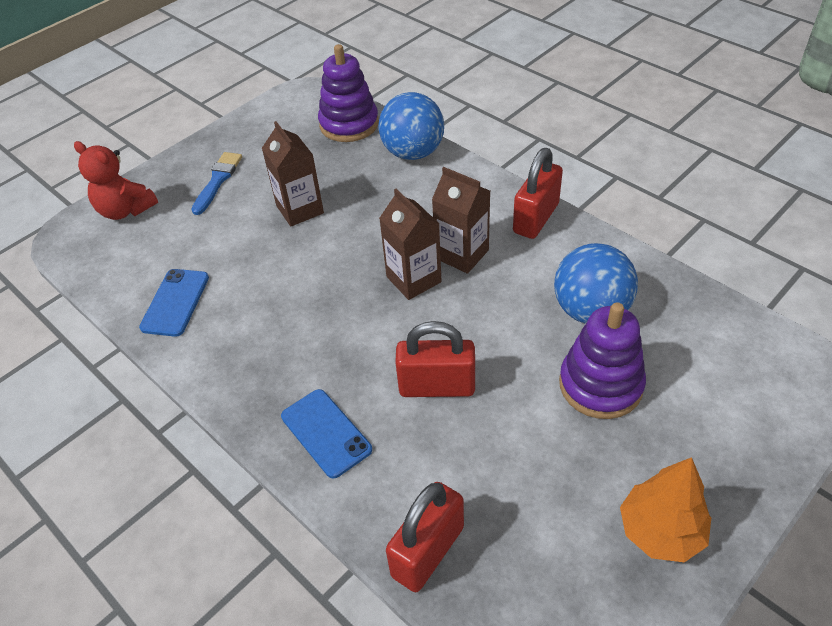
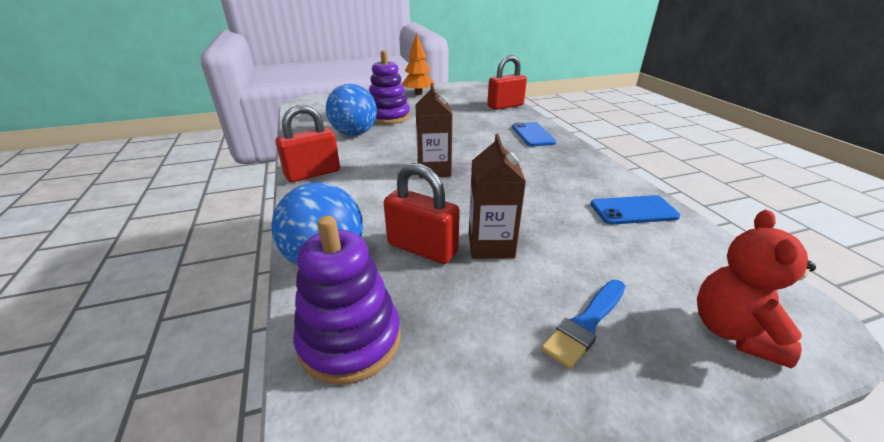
camera: 155 degrees left, 15 degrees down
red teddy bear [74,141,158,220] -> red teddy bear turned 135 degrees counterclockwise [697,210,816,368]
blue phone [139,269,209,337] -> blue phone turned 45 degrees clockwise [590,195,680,225]
red padlock [395,321,475,397] -> red padlock moved to [384,163,460,264]
brown carton [432,167,490,274] -> none

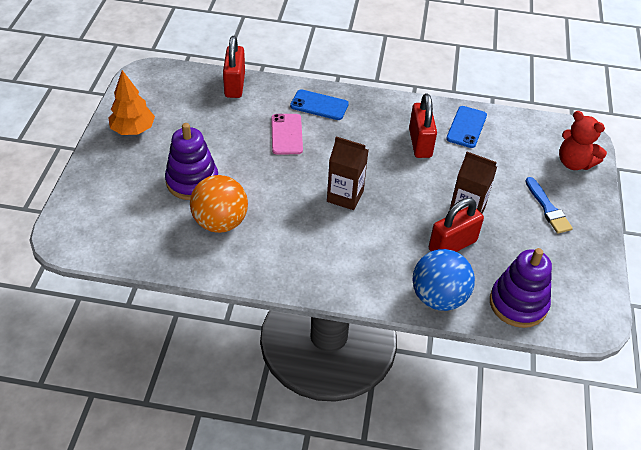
camera: 65 degrees left, 15 degrees up
red padlock [276,105,340,182] -> red padlock moved to [409,94,437,158]
blue ball [326,84,377,136] -> orange ball [190,175,248,233]
none -> pink phone [271,114,303,155]

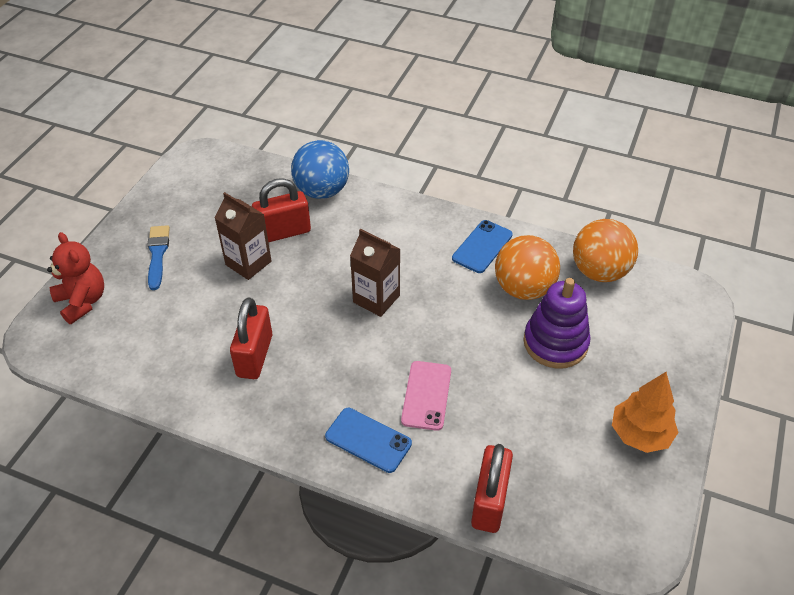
camera: 165 degrees left, 0 degrees up
blue phone [446,106,487,148] -> blue phone moved to [452,220,513,273]
purple stacking toy [490,248,552,328] -> none
none -> orange ball [573,219,638,282]

